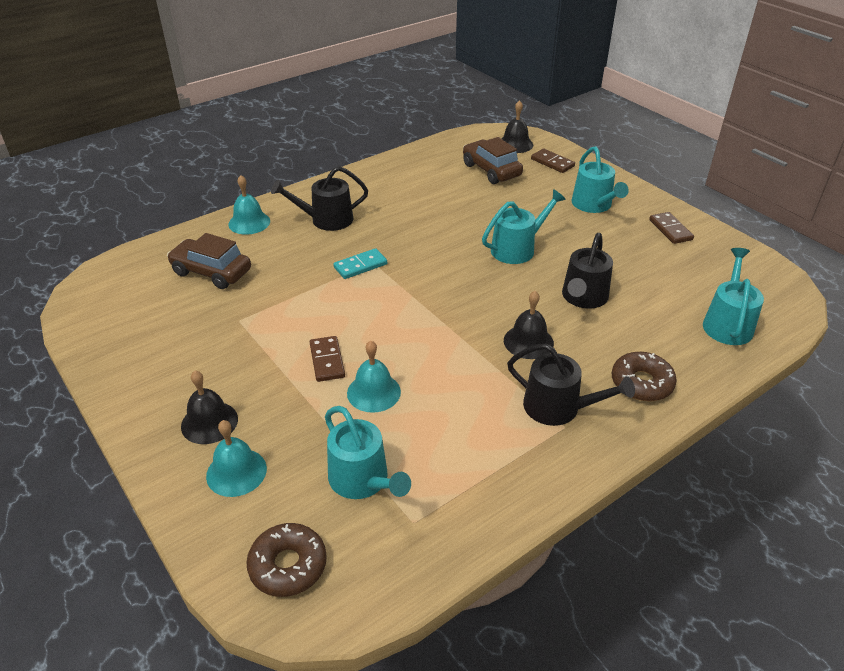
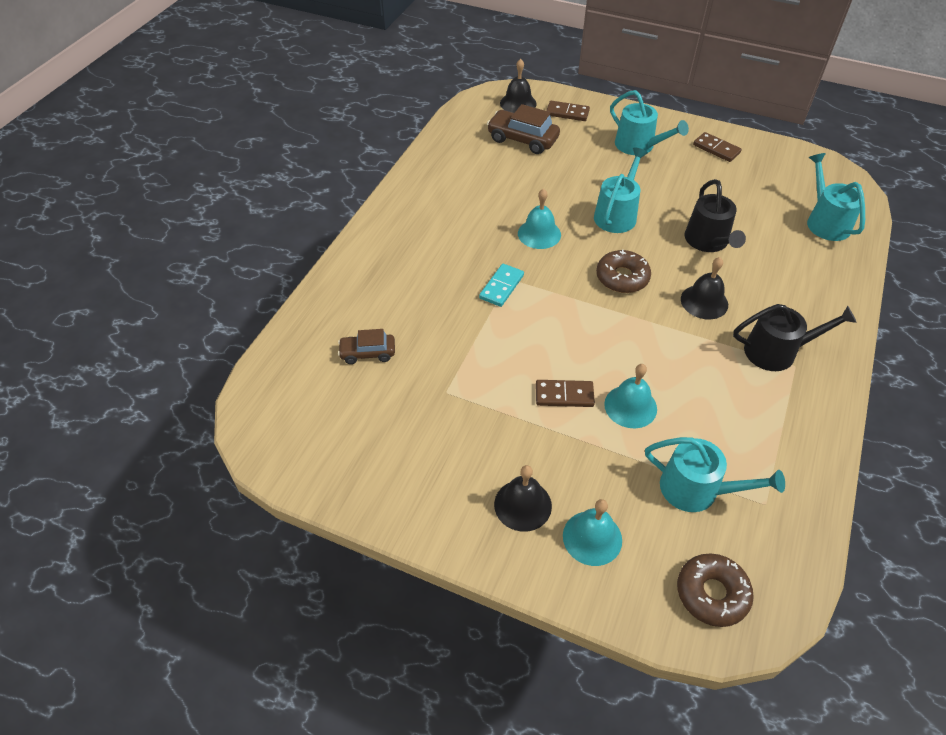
camera: 30 degrees left, 10 degrees up
brown car [167,233,251,289] -> brown car [338,329,395,364], size x0.62
turquoise bell [228,175,270,235] -> turquoise bell moved to [518,189,561,249]
black watering can [271,166,368,231] -> none
brown domino [310,336,345,382] -> brown domino turned 45 degrees counterclockwise [536,380,595,407]
brown donut [612,352,677,401] -> brown donut moved to [596,250,651,293]

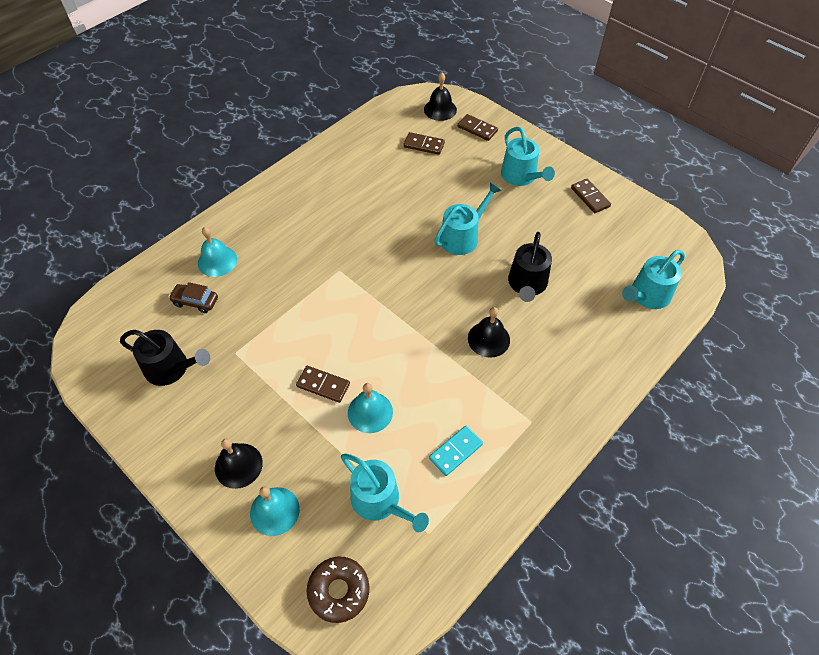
camera: 20 degrees right, 5 degrees up
turquoise domino [479,264,524,307] -> turquoise domino moved to [429,426,483,476]
brown car [487,104,560,154] -> brown domino [404,132,445,155]
turquoise bell [518,189,561,249] -> turquoise bell moved to [198,227,237,277]
brown donut [596,250,651,293] -> none
black watering can [733,304,857,371] -> black watering can moved to [120,330,210,386]
turquoise watering can [807,153,865,241] -> turquoise watering can turned 135 degrees counterclockwise [622,250,685,309]

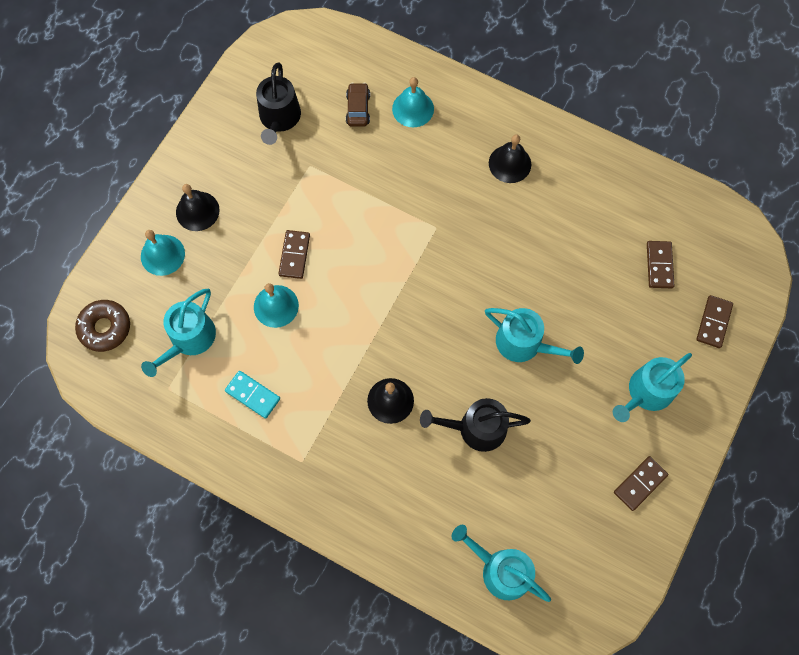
camera: 75 degrees right, 15 degrees up
black bell [424,73,457,121] -> black bell moved to [489,134,531,183]

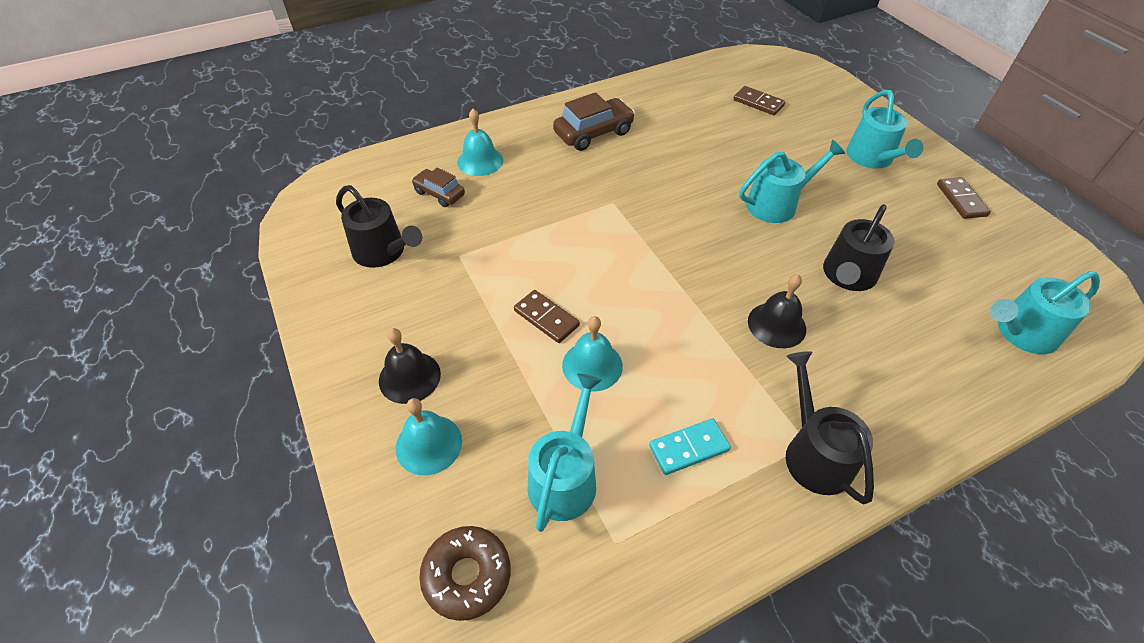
camera: 55 degrees left, 20 degrees down
turquoise watering can [141,289,216,377] -> turquoise watering can turned 135 degrees counterclockwise [528,373,602,532]
black bell [489,134,531,183] -> brown car [553,92,635,151]
brown domino [696,295,733,348] -> none
none -> black watering can [786,351,874,504]

